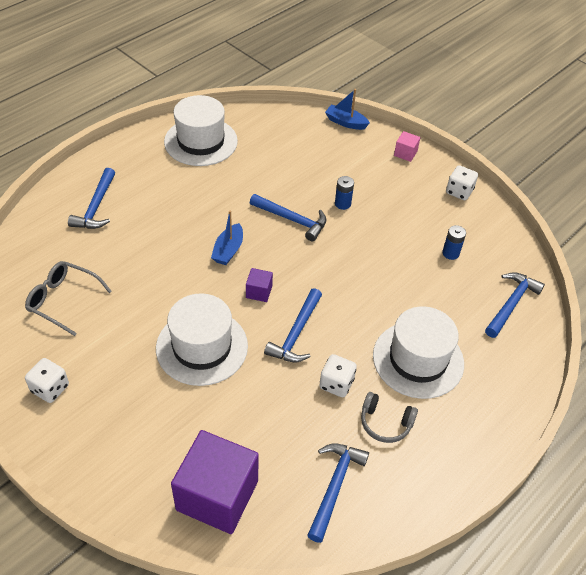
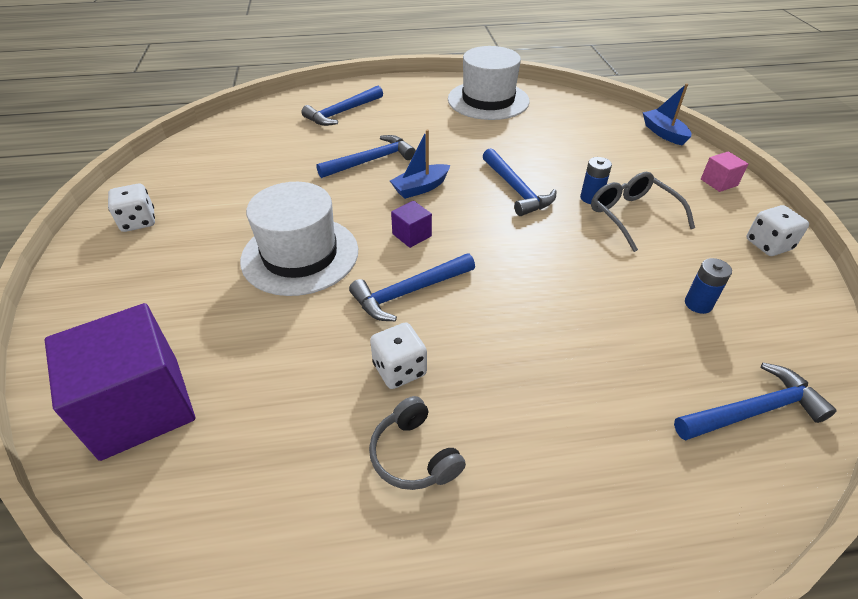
camera: 40 degrees right, 5 degrees down
grey glasses [25,261,112,336] -> grey glasses moved to [591,172,695,252]
blue hammer [307,443,369,543] -> blue hammer moved to [316,135,416,178]
white hat [373,306,464,399] -> none

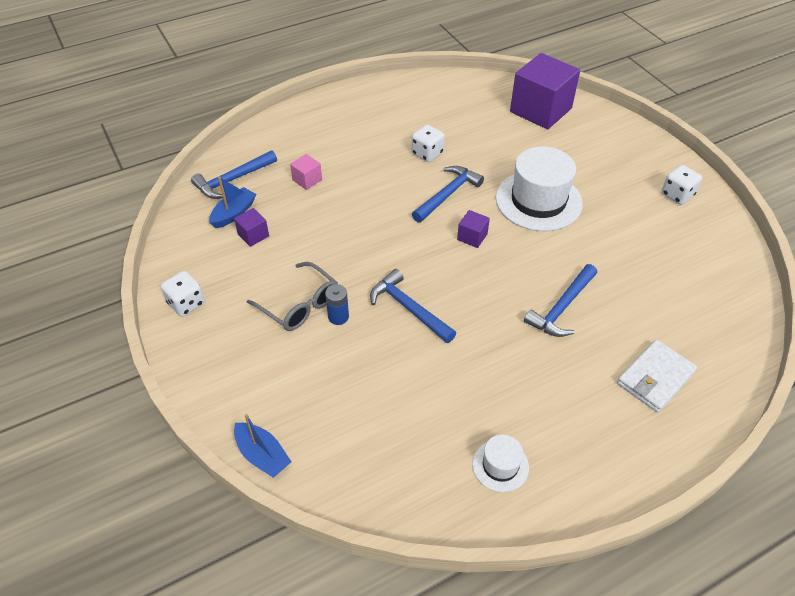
camera: 160 degrees right, 5 degrees up
blue hammer [301,86,383,126] -> white wallet [617,340,697,412]
grey headphones [369,396,466,490] -> none
blue boat [390,129,450,199] -> blue boat moved to [209,176,256,228]
white hat [448,46,530,120] -> white hat [472,435,529,492], size x0.49
blue battery [685,258,732,314] -> purple cube [234,208,269,247]
pink cube [701,151,748,192] -> pink cube moved to [290,154,322,190]

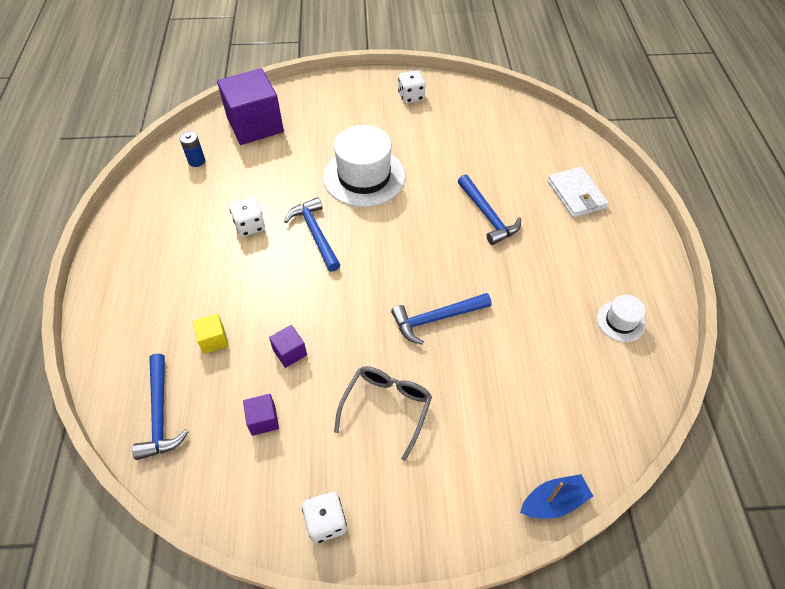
camera: 65 degrees left, 5 degrees up
blue boat [209,176,256,228] -> none
grey glasses [247,262,338,331] -> grey glasses turned 45 degrees counterclockwise [334,366,432,461]
pink cube [290,154,322,190] -> yellow cube [193,314,229,354]
blue battery [325,284,349,325] -> blue battery moved to [179,131,205,167]
purple cube [457,210,490,248] -> purple cube moved to [269,325,307,368]

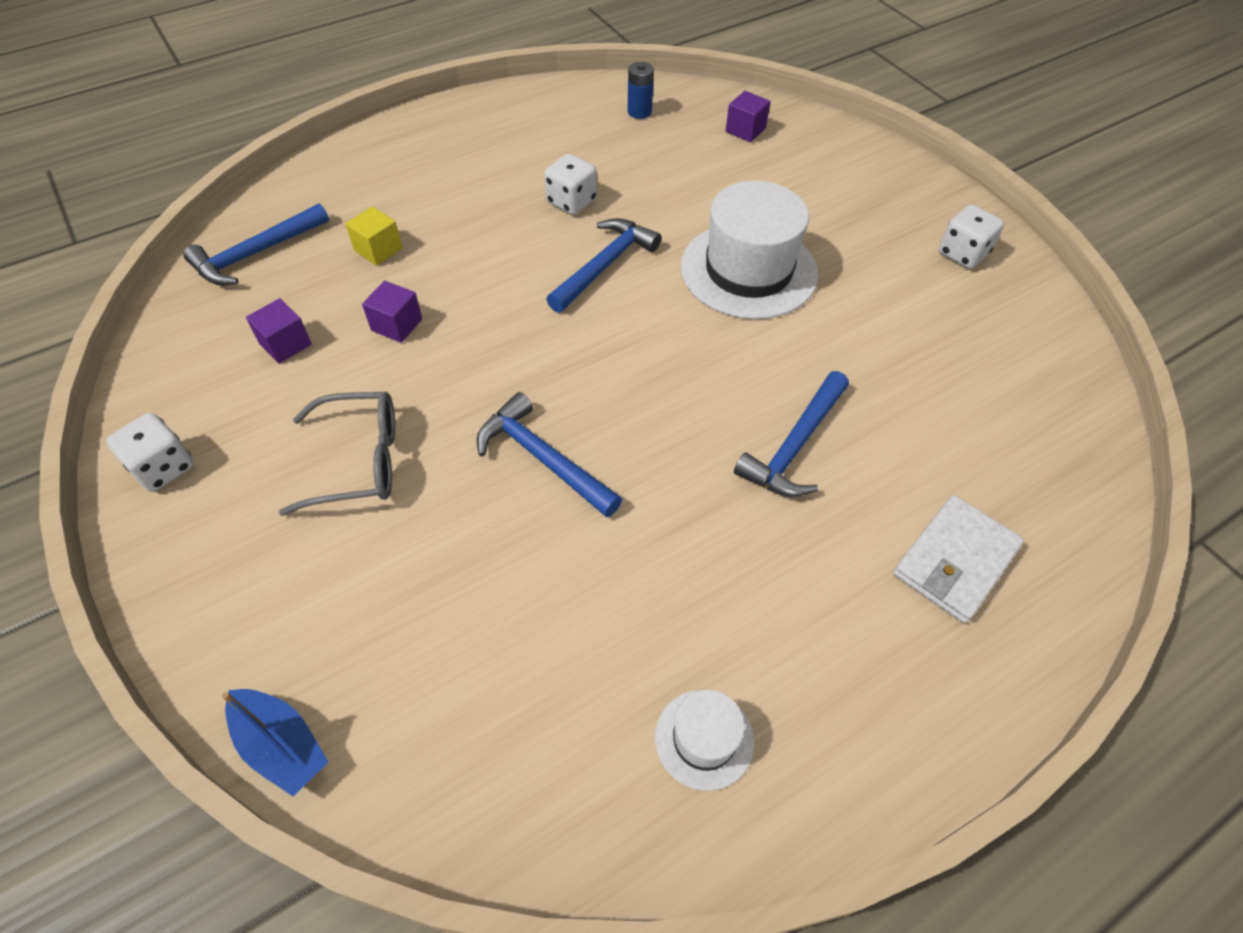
camera: 60 degrees right, 0 degrees up
purple cube [217,68,284,145] -> purple cube [725,91,771,142], size x0.43

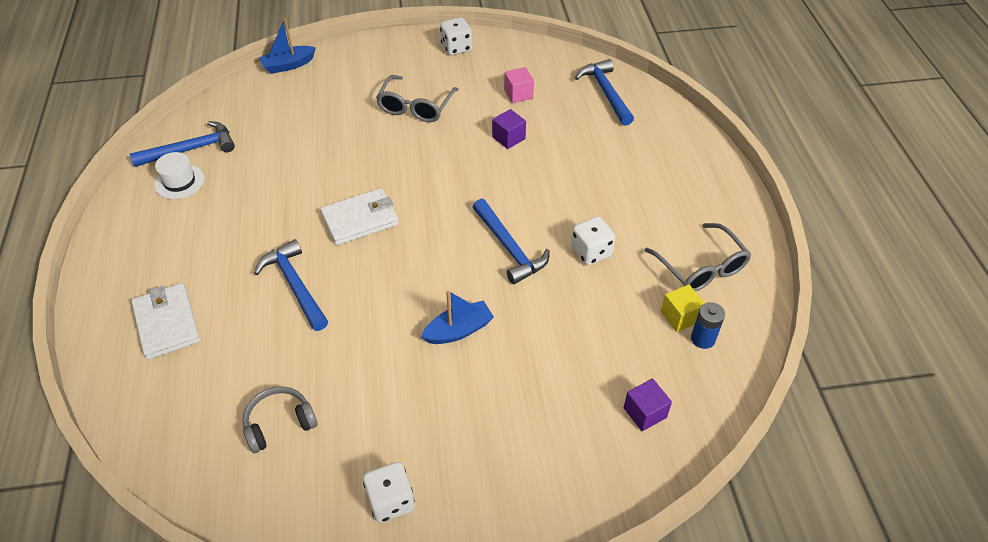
camera: 115 degrees right, 5 degrees down
purple cube [246,298,312,364] -> pink cube [504,67,534,103]
yellow cube [345,206,403,266] -> yellow cube moved to [661,284,705,332]
blue hammer [477,392,622,517] -> blue hammer moved to [130,121,235,167]
white hat [680,181,818,319] -> blue boat [421,290,494,344]
none -> grey headphones [243,386,318,453]
none -> white wallet [320,188,399,245]
none -> grey glasses [644,223,751,292]

